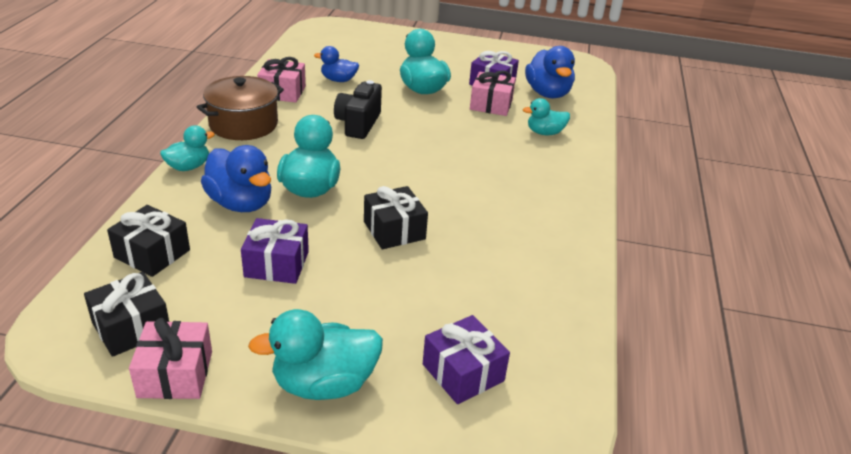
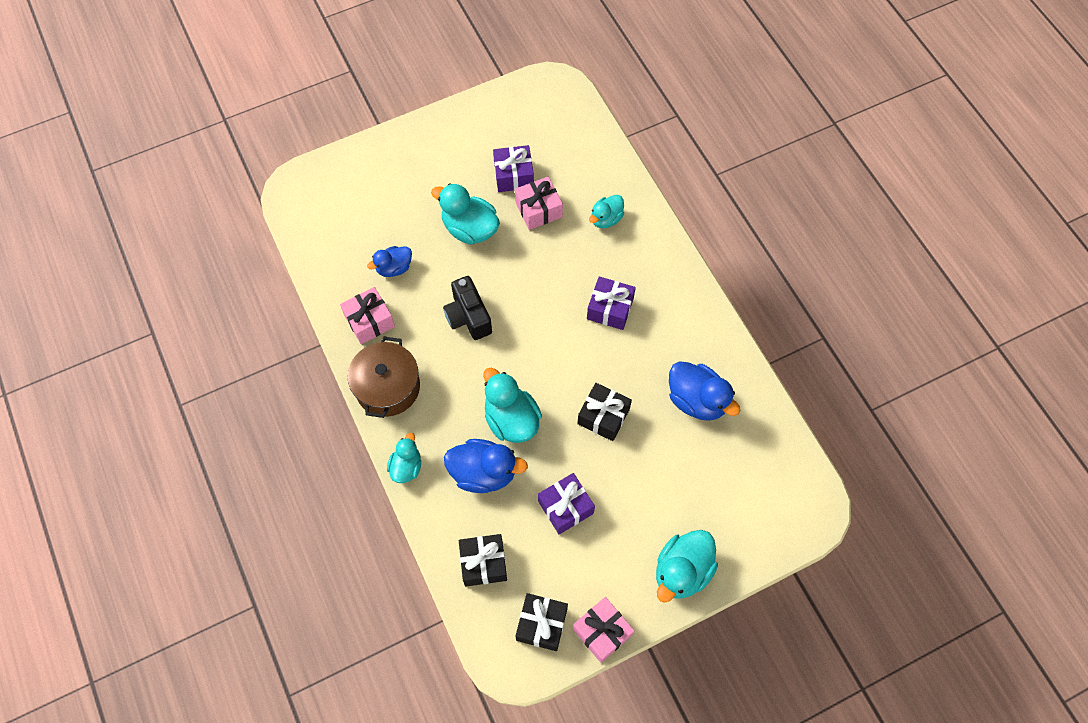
camera: 35 degrees left, 30 degrees up
purple gift [423,315,510,404] -> purple gift moved to [587,276,636,330]
blue duck [525,46,575,98] -> blue duck moved to [669,361,740,421]

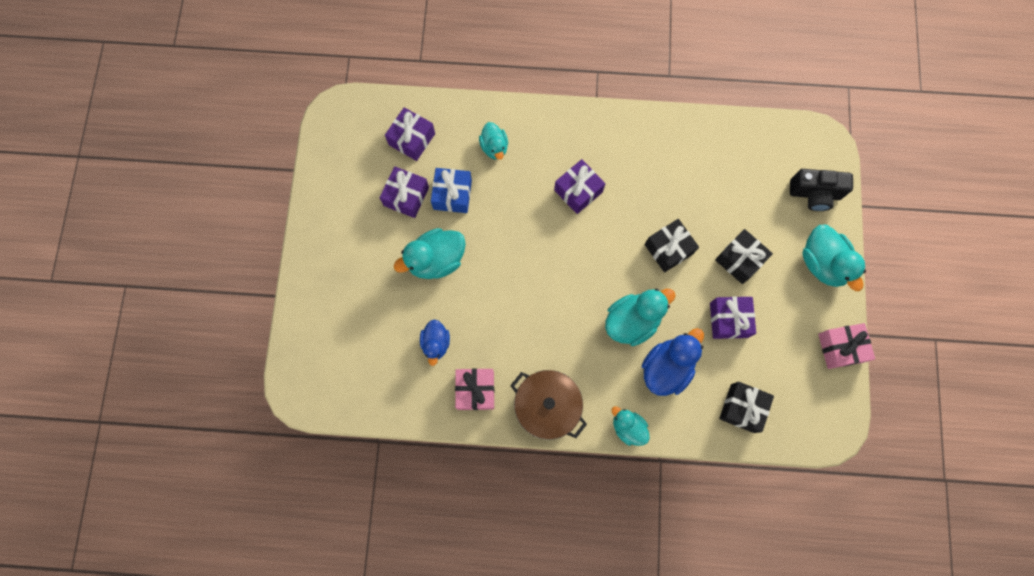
camera: 60 degrees left, 10 degrees up
black camera [443,276,492,340] -> black camera moved to [790,169,853,211]
turquoise duck [483,368,542,443] -> turquoise duck turned 150 degrees clockwise [605,289,676,346]
pink gift [515,177,563,230] -> blue gift [431,168,472,213]
black gift [516,593,568,651] -> black gift moved to [715,229,773,284]
blue duck [669,361,740,421] -> none
none -> purple gift [385,107,435,161]

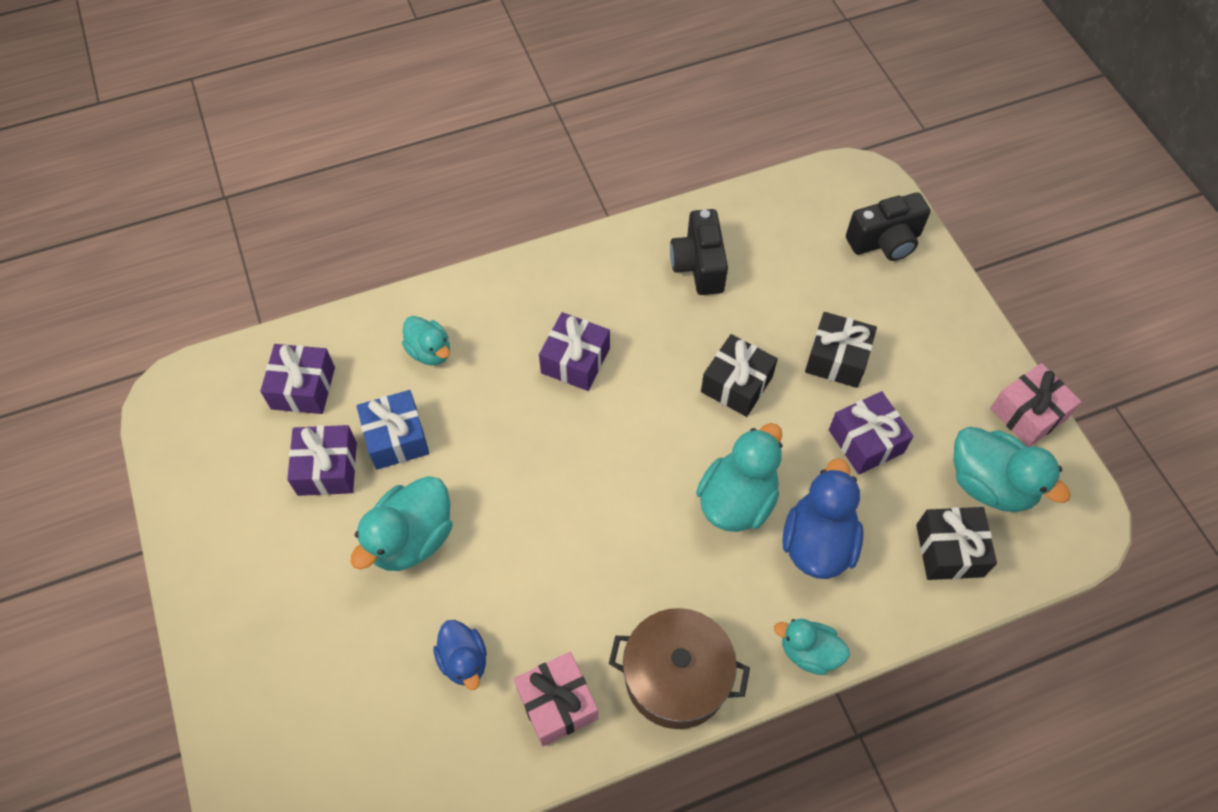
camera: 25 degrees left, 15 degrees down
turquoise duck [802,225,866,291] -> turquoise duck moved to [954,427,1071,512]
none -> black camera [670,209,728,295]

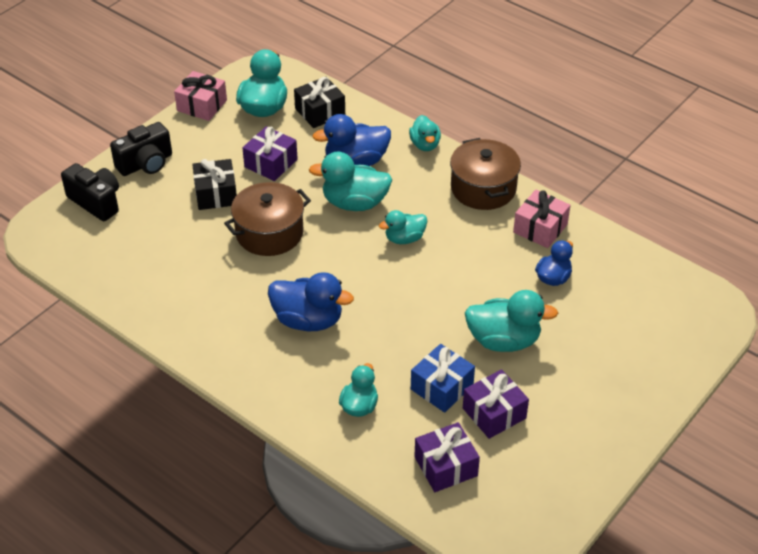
camera: 120 degrees left, 15 degrees down
purple gift [539,312,610,391] -> blue duck [268,272,354,331]
black camera [670,209,728,295] -> black camera moved to [110,122,172,176]
black gift [701,334,778,417] -> brown pot [224,182,311,256]
none -> turquoise duck [379,210,427,244]

